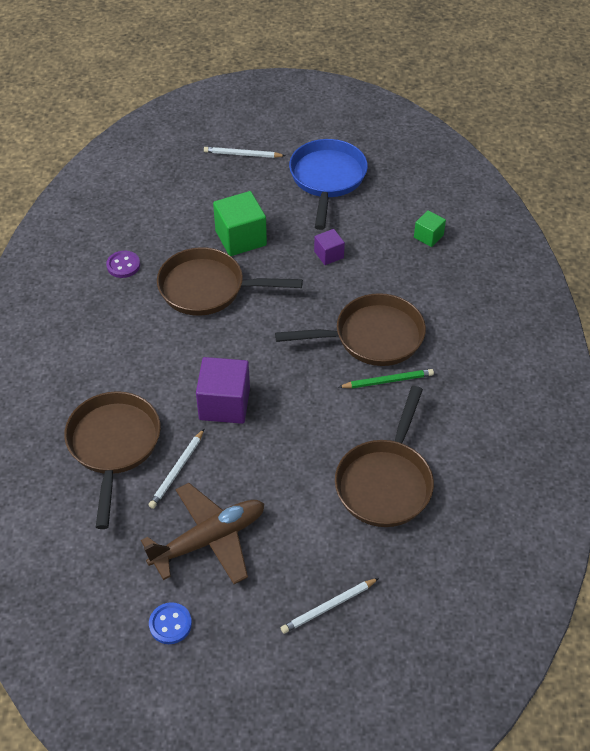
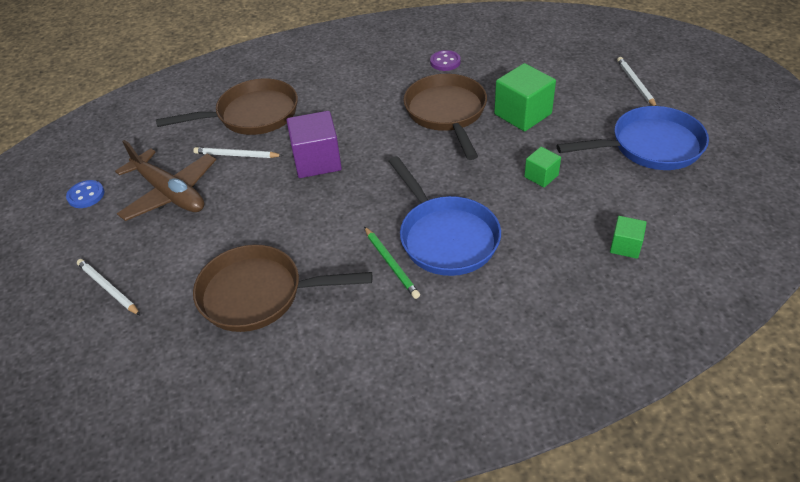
camera: 75 degrees right, 5 degrees down
brown pan [275,293,426,366] -> blue pan [389,156,501,276]
purple cube [314,229,345,265] -> green cube [524,147,561,187]

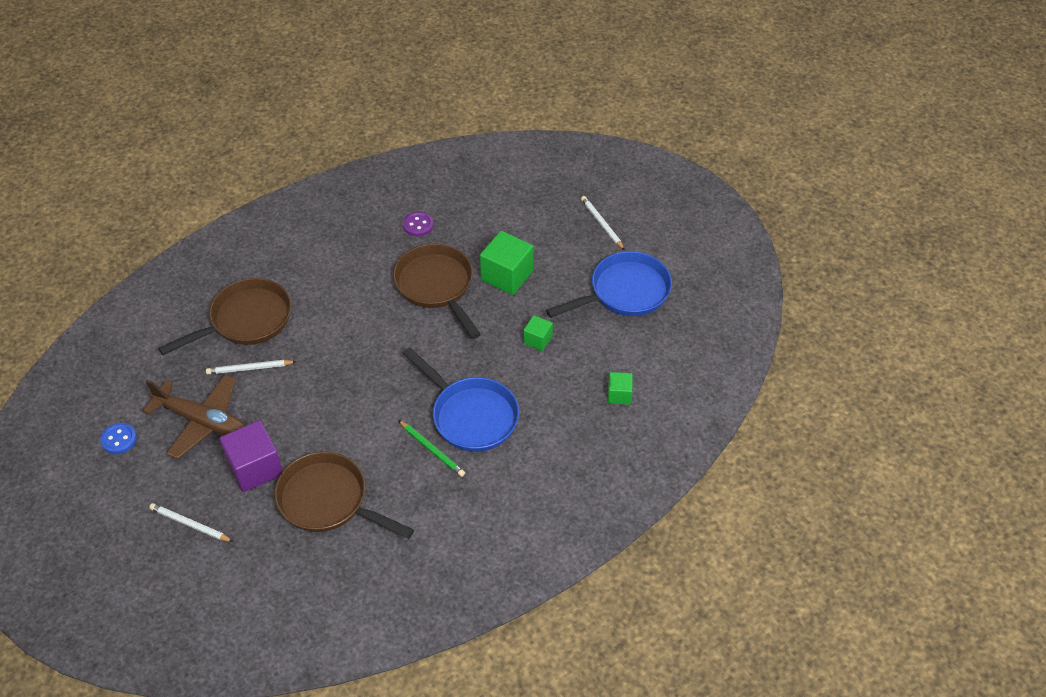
camera: 20 degrees left, 5 degrees up
brown pan [193,245,372,332] -> brown pan turned 45 degrees clockwise [274,452,414,539]
purple cube [286,111,342,178] -> purple cube moved to [220,420,283,492]

